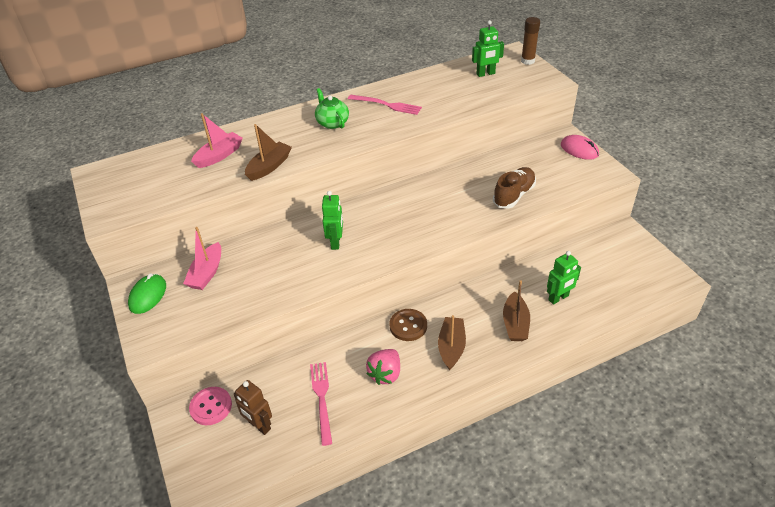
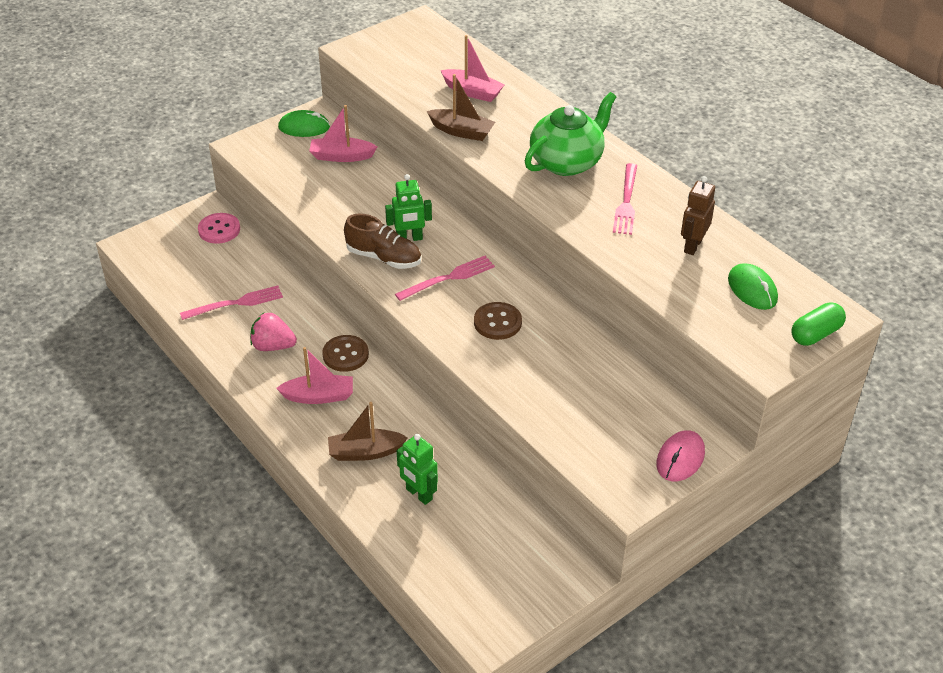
camera: 75 degrees right, 0 degrees up
brown robot [234,380,272,435] -> brown robot moved to [681,176,715,255]
green teapot [315,88,349,129] -> green teapot [525,92,616,176], size x1.63
brown boat [438,315,466,370] -> pink boat [276,347,353,404]
green robot [472,20,504,77] -> green mouse [728,263,778,310]
brown shoe [493,167,536,208] -> brown shoe moved to [344,214,421,269]
brown glue stick [521,17,540,65] -> green capsule [792,302,846,346]
none -> pink fork [395,256,495,301]
none -> brown button [474,302,522,340]

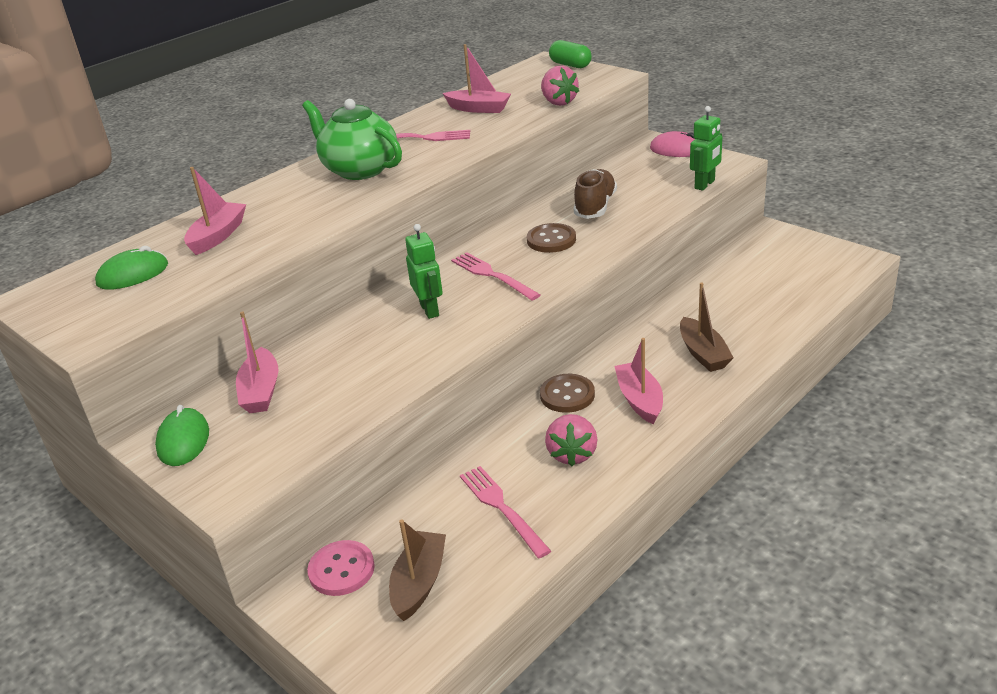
camera: 95 degrees left, 10 degrees down
brown shoe [344,214,421,269] -> brown shoe moved to [574,169,617,219]
green robot [397,434,438,505] -> green robot moved to [690,106,722,191]
brown boat [427,74,495,141] -> brown boat moved to [389,520,446,621]
brown robot [681,176,715,255] -> pink boat [443,44,511,113]
green mouse [728,263,778,310] -> green mouse moved to [95,246,168,290]
none -> pink strawberry [541,66,579,106]

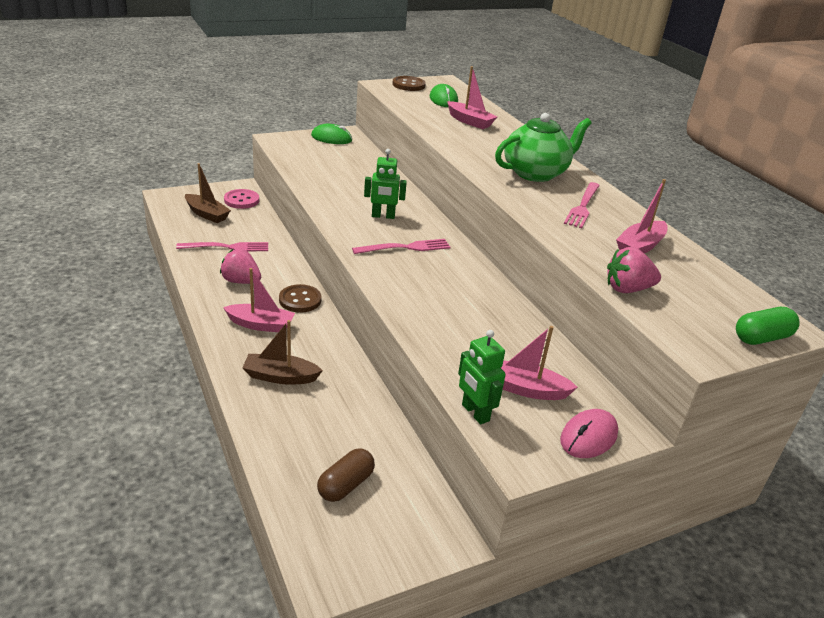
camera: 105 degrees right, 0 degrees up
pink boat [236,311,279,413] -> pink boat moved to [501,326,578,400]
brown button [527,223,576,253] -> brown button moved to [392,76,426,91]
brown shoe [574,169,617,219] -> none
none -> brown capsule [317,448,375,502]

